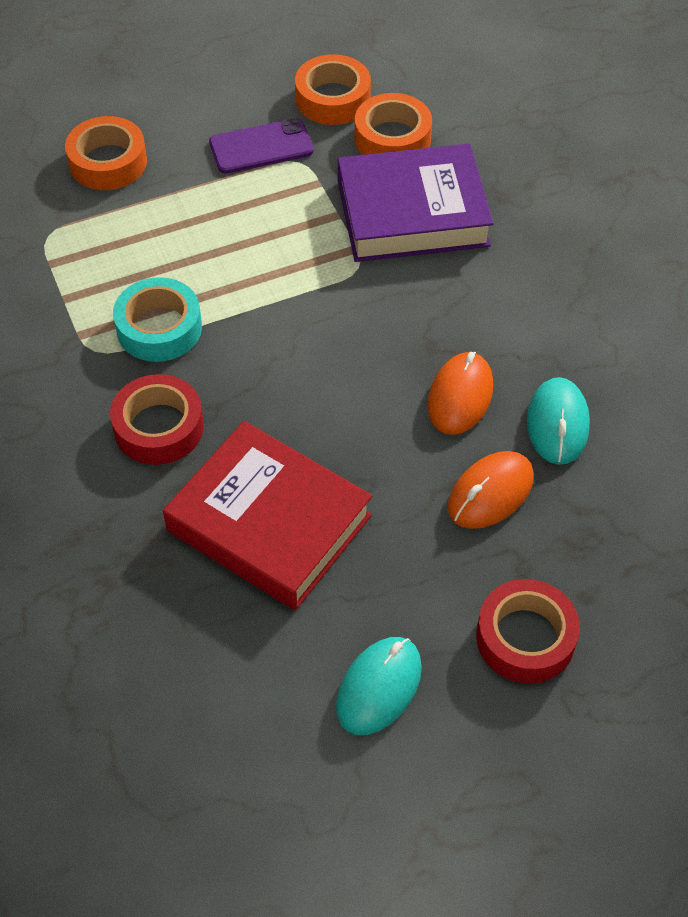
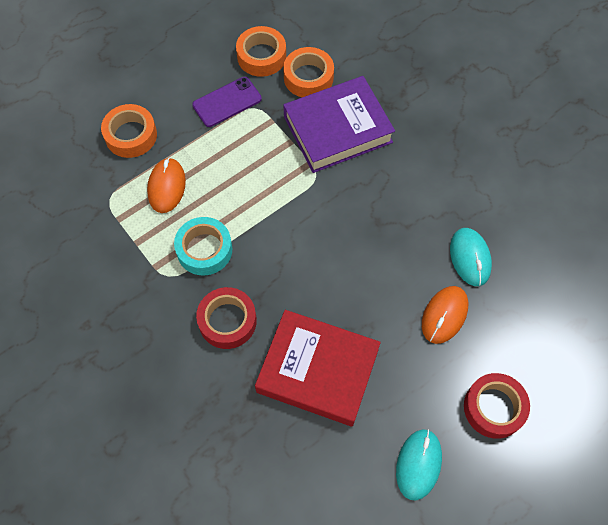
camera: 15 degrees left, 10 degrees up
orange mouse [427,352,493,435] -> orange mouse moved to [147,157,186,213]

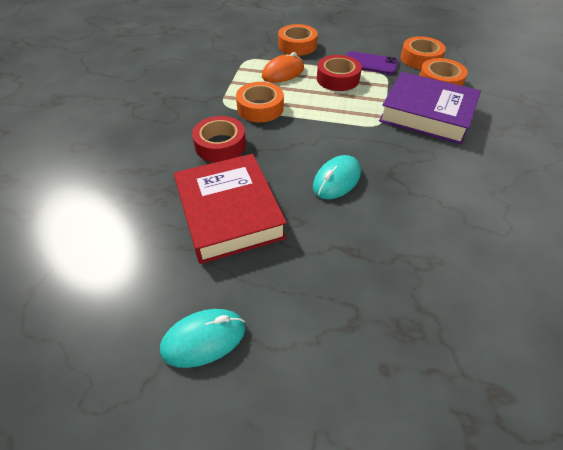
camera: 50 degrees right, 15 degrees down
turquoise tape [174,217,233,275] -> orange tape [236,82,284,122]
orange mouse [422,286,468,344] -> none
turquoise mouse [450,228,492,286] -> turquoise mouse moved to [313,155,361,199]
red tape [464,373,530,439] -> red tape moved to [317,55,362,91]

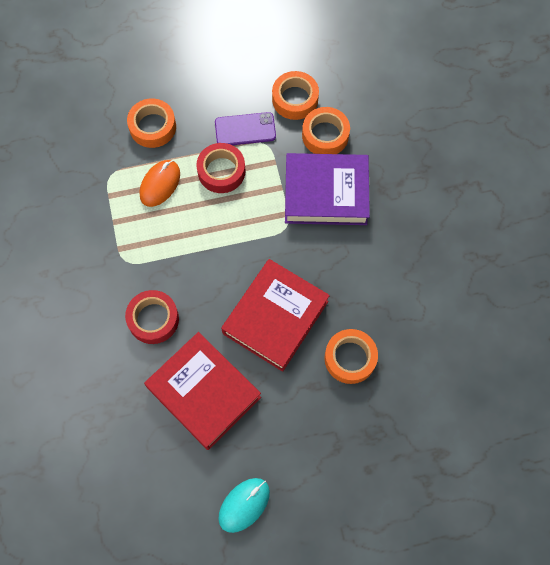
camera: 25 degrees left, 20 degrees up
orange tape [236,82,284,122] -> orange tape moved to [324,329,378,384]
turquoise mouse [313,155,361,199] -> red book [221,259,330,372]

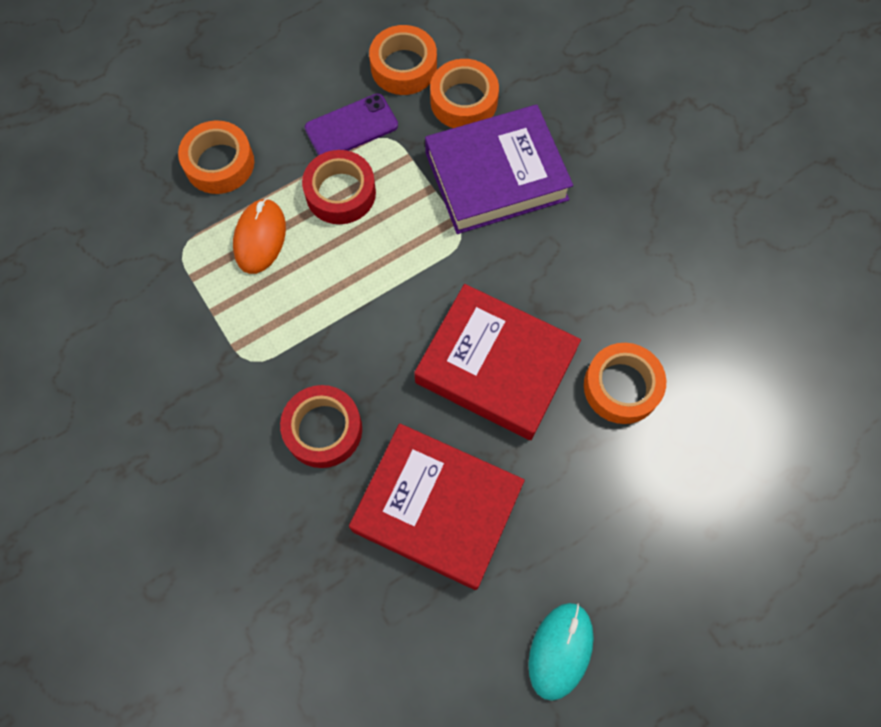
camera: 20 degrees left, 0 degrees up
red book [221,259,330,372] -> red book turned 75 degrees counterclockwise [414,284,581,440]

